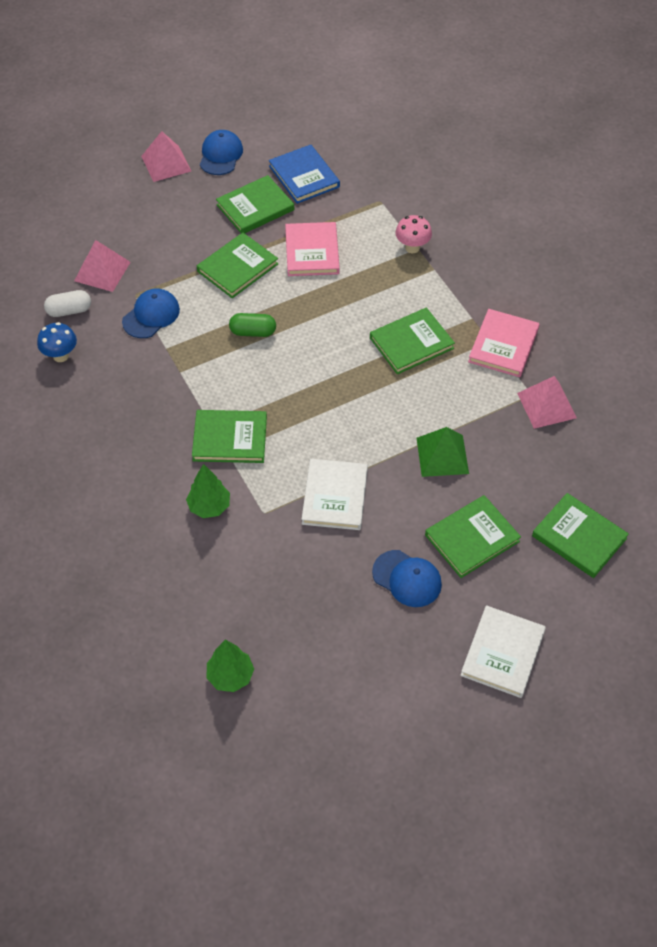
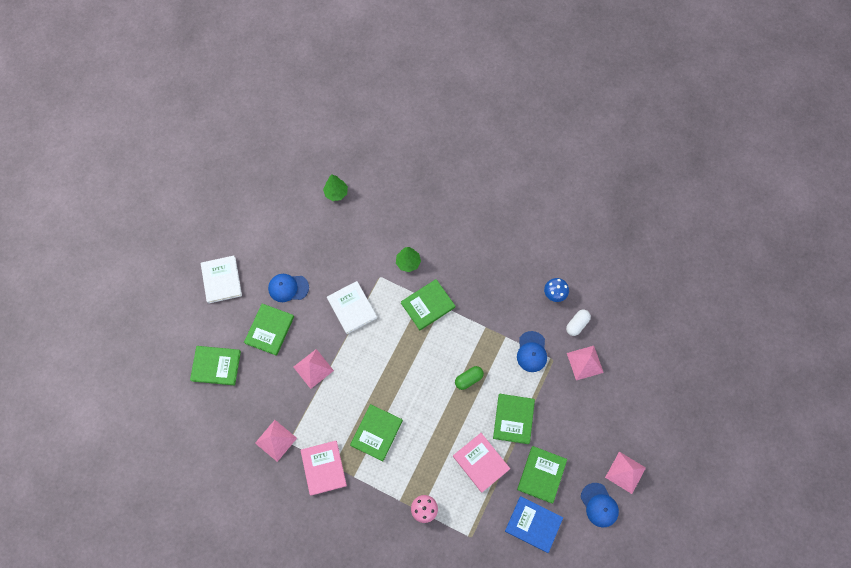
camera: 145 degrees right, 15 degrees up
green pyramid [417,427,469,477] -> pink pyramid [294,349,334,389]

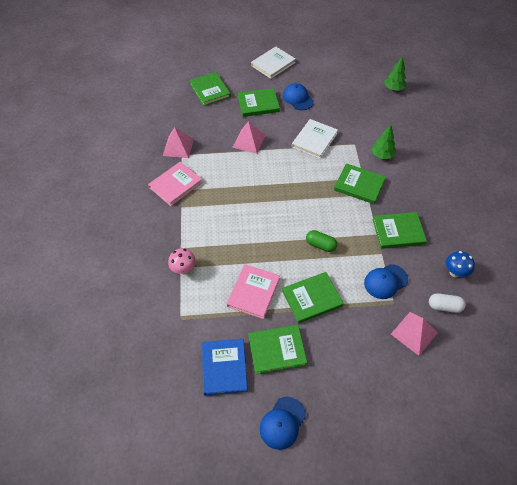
camera: 60 degrees right, 15 degrees down
green book [350,404,403,461] -> green book moved to [372,212,427,249]
pink pyramid [605,452,646,494] -> none

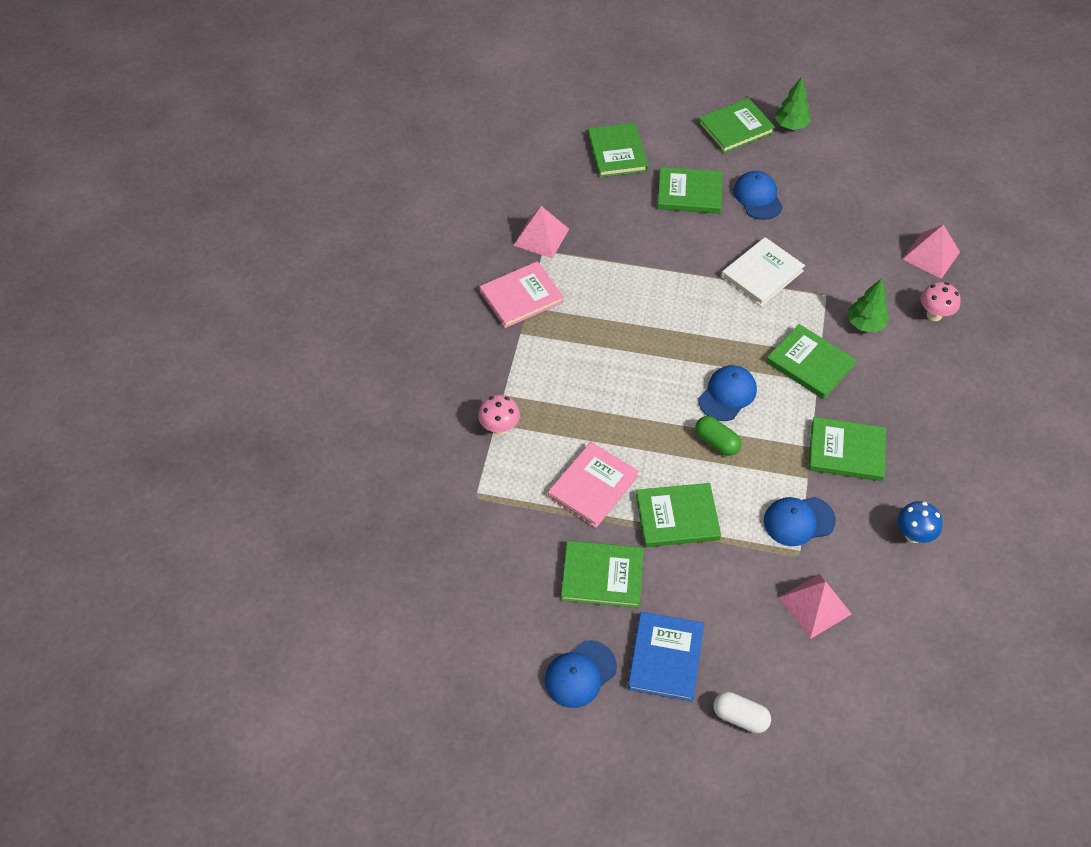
camera: 15 degrees right, 0 degrees up
blue book [202,339,248,396] -> blue book moved to [628,612,704,702]
pink pyramid [232,121,266,154] -> pink pyramid moved to [902,225,960,279]
white book [251,47,296,79] -> green book [698,98,775,153]
green tree [384,56,407,91] -> green tree moved to [775,77,811,130]
white capsule [429,293,466,313] -> white capsule moved to [713,692,771,733]
none -> blue cap [698,365,757,421]
none -> pink mushroom [920,282,961,321]

